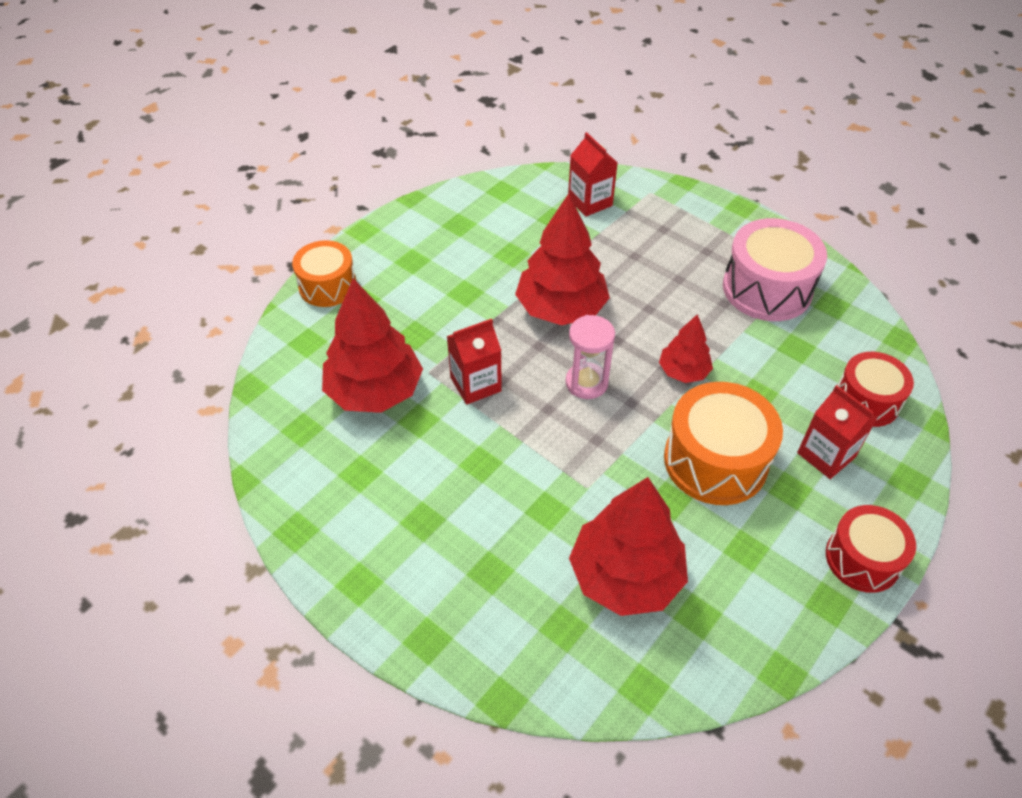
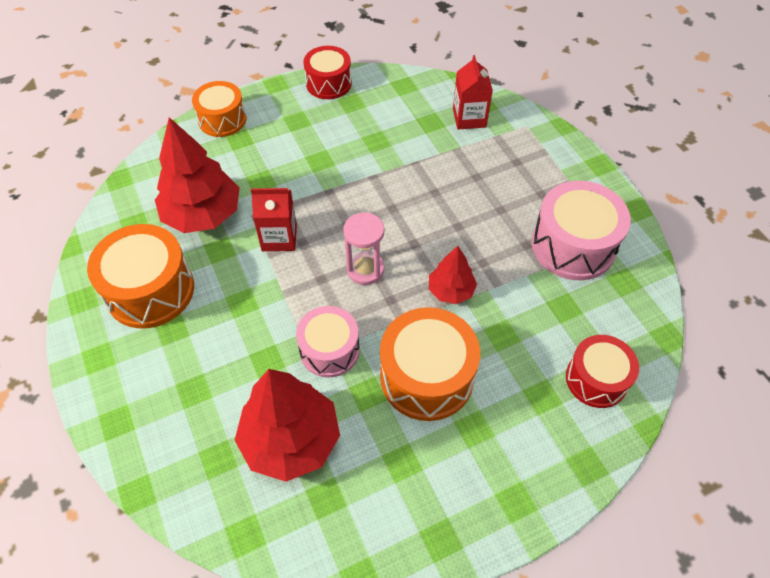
camera: 25 degrees right, 5 degrees up
red tree [515,193,610,325] -> none
red carton [797,385,877,479] -> none
red drum [826,505,916,593] -> red drum moved to [303,46,352,99]
none -> orange drum [87,224,194,329]
none -> pink drum [296,306,360,377]

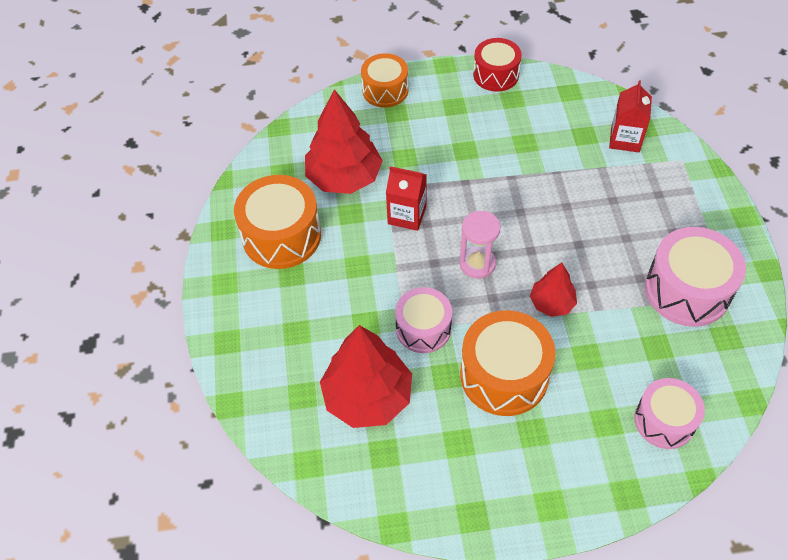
camera: 20 degrees right, 0 degrees up
red drum [566,335,639,408] -> pink drum [634,378,705,449]

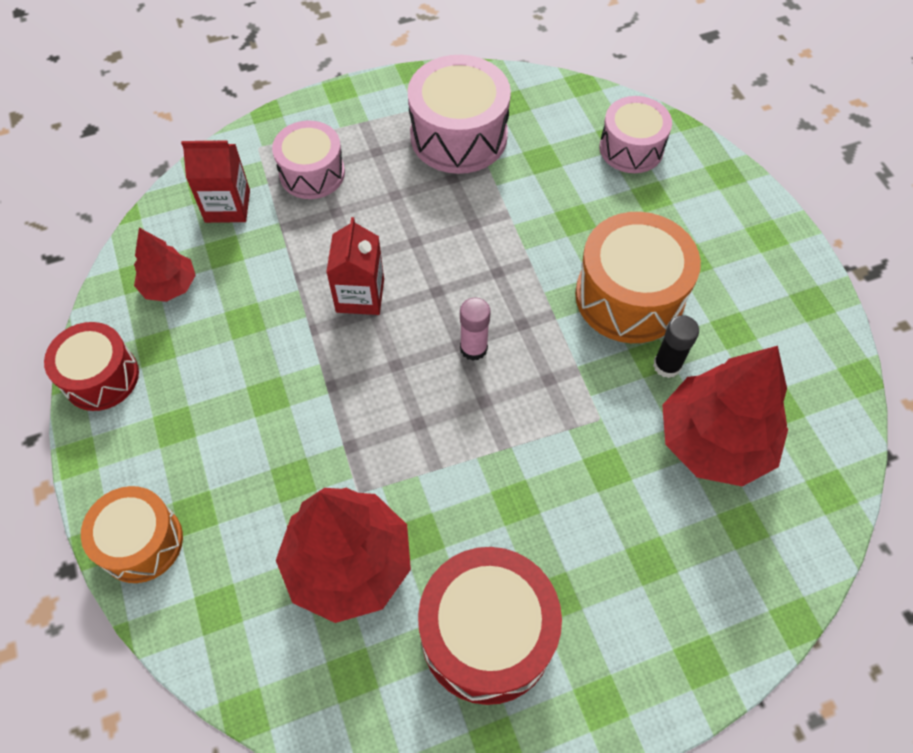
camera: 105 degrees left, 5 degrees up
orange drum [234,175,321,269] -> red drum [418,547,562,705]
red carton [386,166,427,231] -> red carton moved to [326,217,384,315]
pink drum [395,287,452,353] -> pink drum moved to [272,121,345,199]
pink hourglass [460,211,501,279] -> pink glue stick [460,298,491,361]
red tree [530,263,577,317] -> red tree moved to [134,228,196,302]
none -> black glue stick [653,315,699,378]

